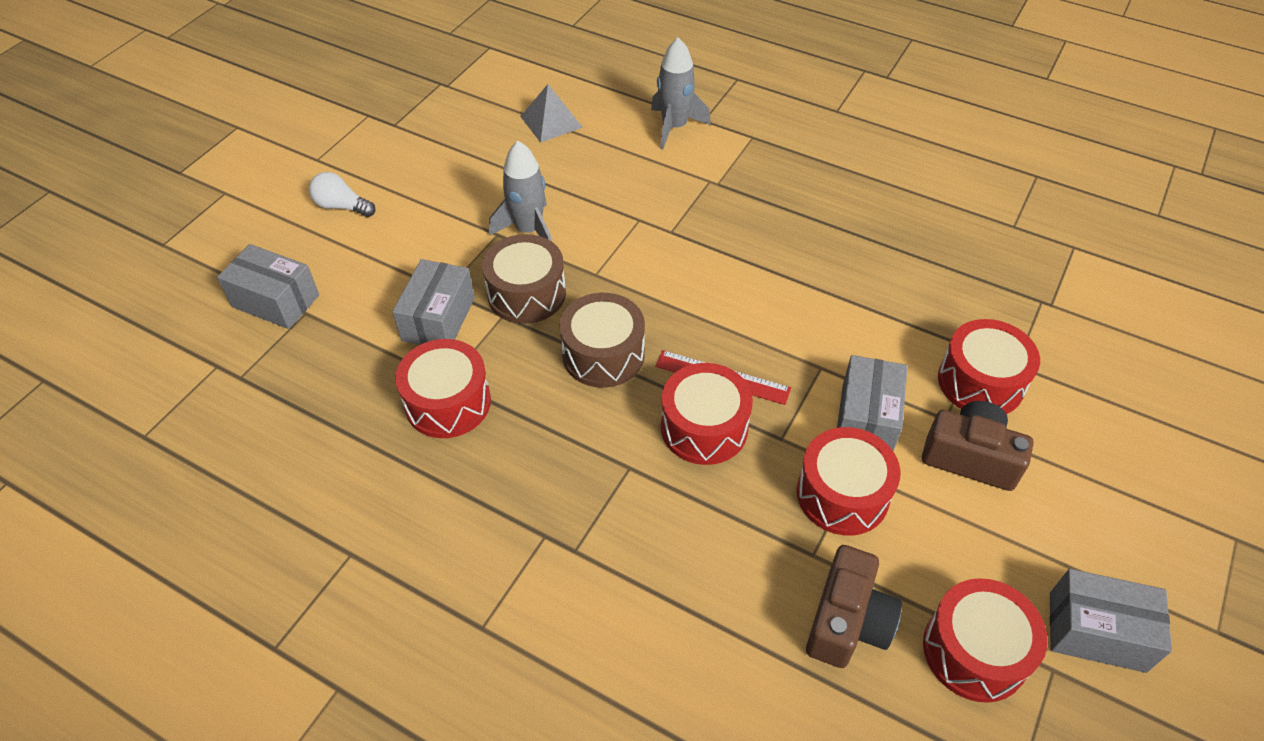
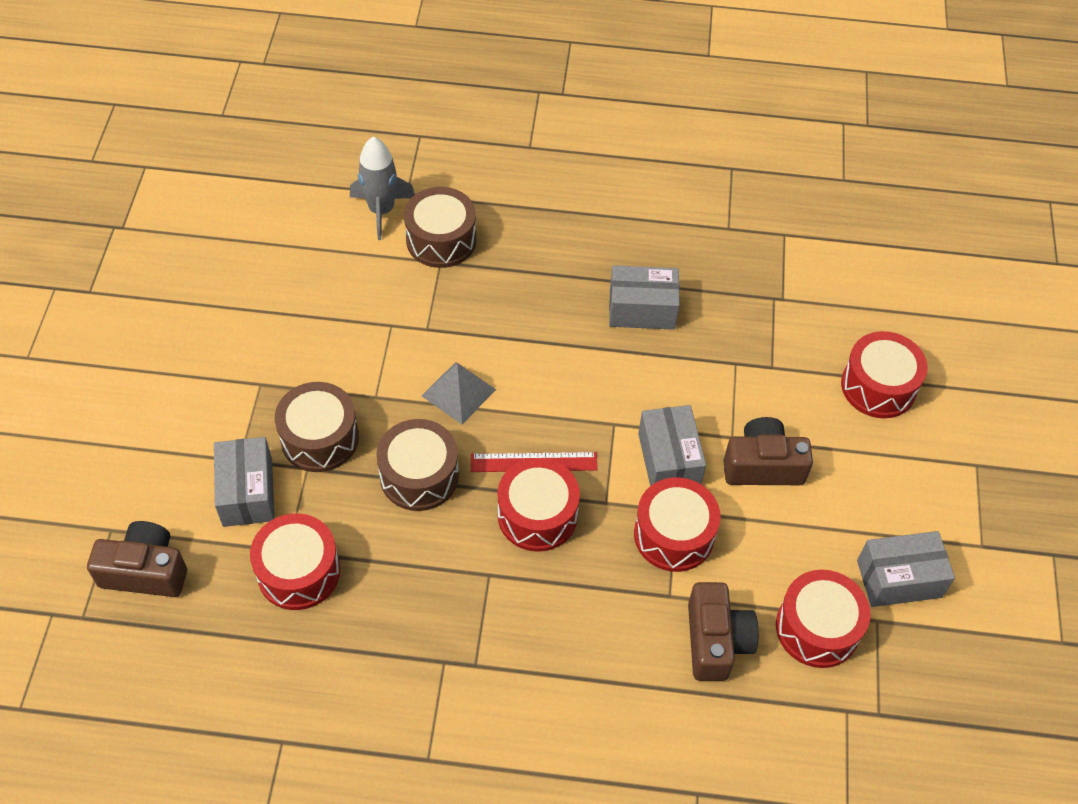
camera: 25 degrees left, 5 degrees up
grey box [217,244,319,329] -> grey box moved to [609,265,680,330]
white light bulb [309,172,376,217] -> none
grey rocket [489,141,552,242] -> none
grey pyramid [520,84,583,143] -> grey pyramid moved to [422,362,496,424]
red drum [938,319,1040,414] -> red drum moved to [841,331,928,418]
none -> brown camera [87,521,187,597]
none -> brown drum [404,187,477,268]

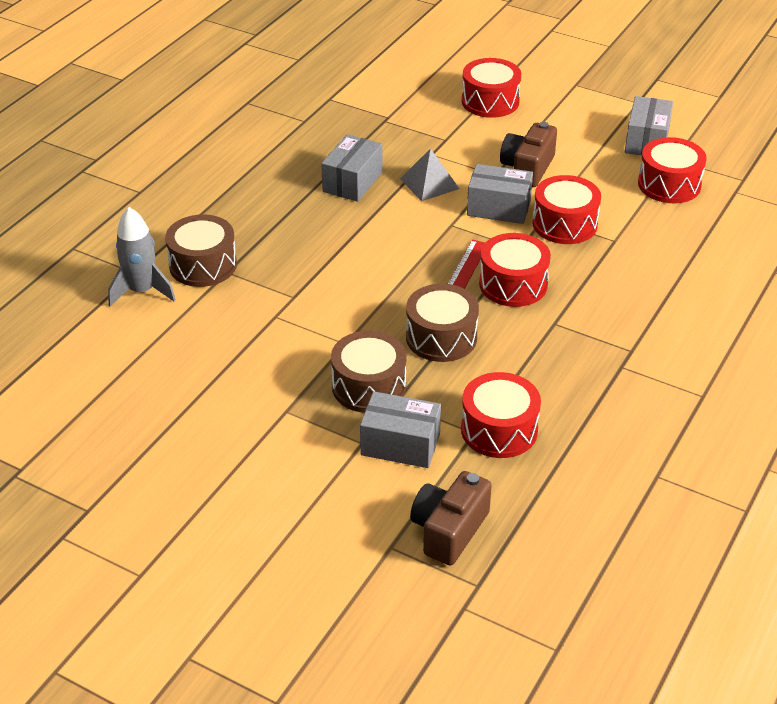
camera: 65 degrees left, 15 degrees down
grey pyramid [422,362,496,424] -> grey pyramid moved to [400,148,460,201]
brown camera [688,582,758,681] -> none

